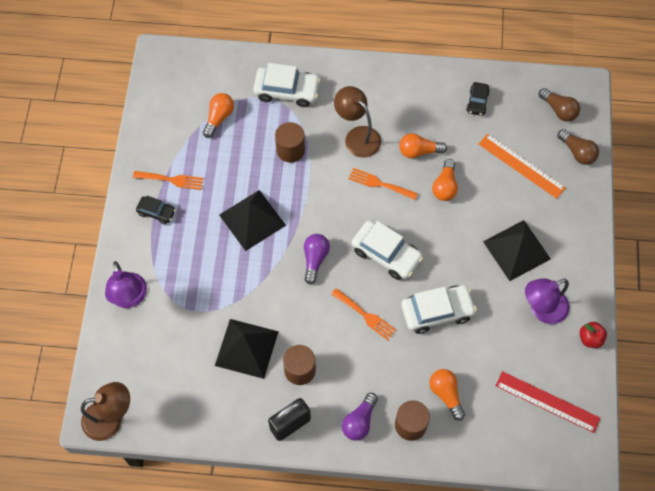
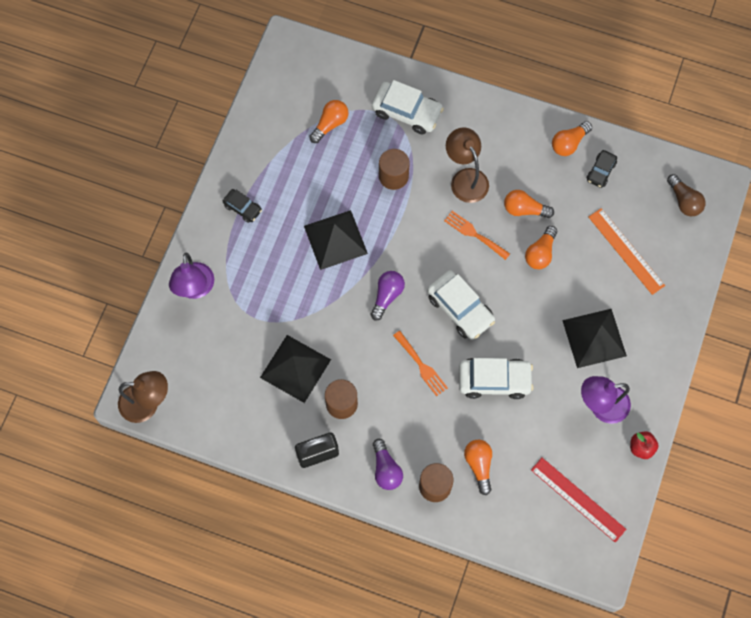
camera: 15 degrees right, 5 degrees up
orange fork [133,171,204,190] -> none
purple light bulb [342,393,378,441] -> purple light bulb turned 60 degrees counterclockwise [373,439,403,490]
brown light bulb [558,129,599,165] -> none
none -> orange light bulb [552,121,592,156]

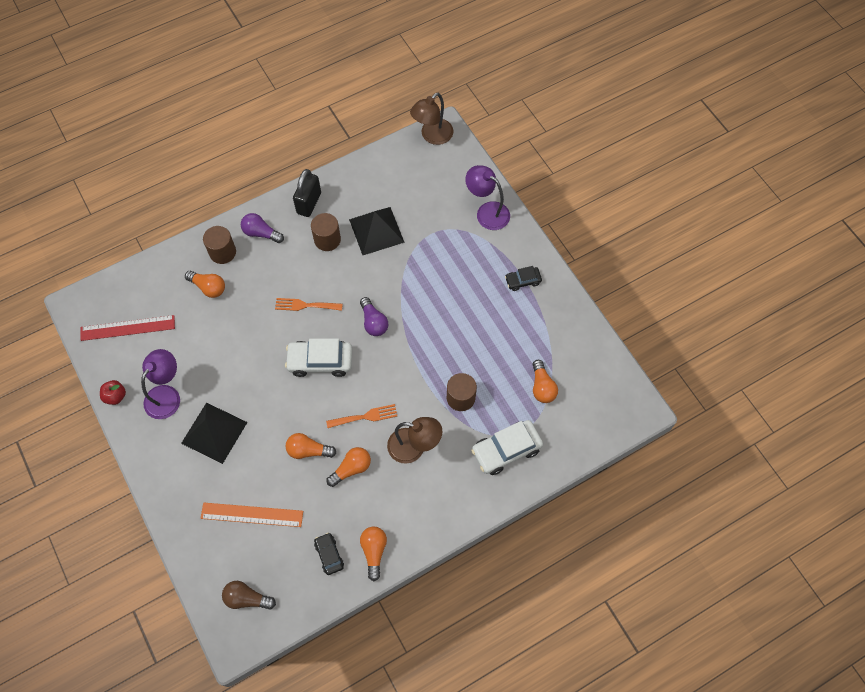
camera: 130 degrees right, 5 degrees down
black pyramid [304,210,368,270] -> none
white car [459,358,534,399] -> none
orange light bulb [525,226,557,269] -> orange light bulb turned 60 degrees counterclockwise [286,433,336,459]

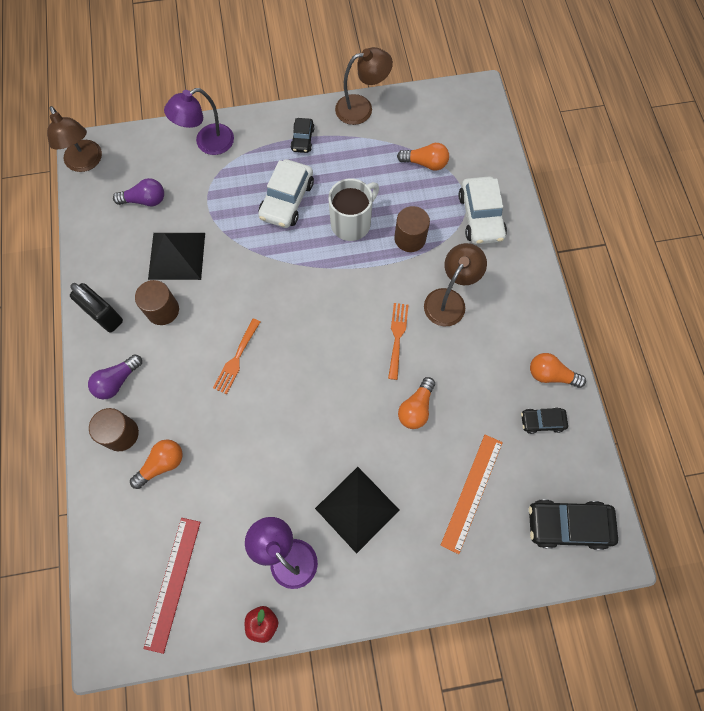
camera: 70 degrees left, 5 degrees up
brown light bulb [222,581,276,610] -> black car [529,499,618,550]
white car [285,339,352,377] -> white car moved to [258,159,314,228]
orange light bulb [327,447,371,487] -> none
purple light bulb [360,297,388,336] -> purple light bulb moved to [113,178,164,206]
none -> white mug [328,179,379,241]
none -> brown lamp [335,47,393,125]

